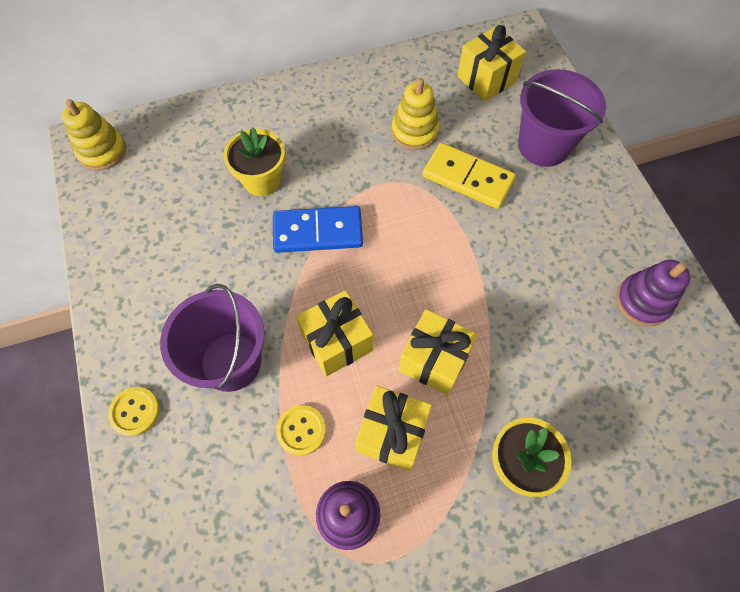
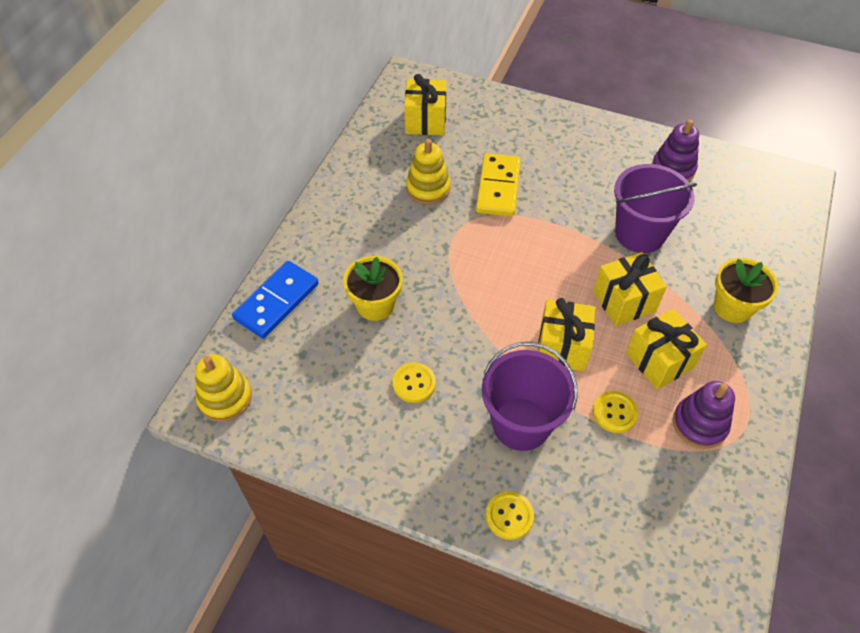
camera: 50 degrees left, 10 degrees down
blue domino [273,206,363,253] -> blue domino moved to [232,261,319,339]
yellow domino [422,143,516,209] -> yellow domino turned 60 degrees counterclockwise [476,153,521,217]
purple bucket [518,69,606,167] -> purple bucket moved to [614,164,697,253]
none -> yellow button [392,362,436,403]

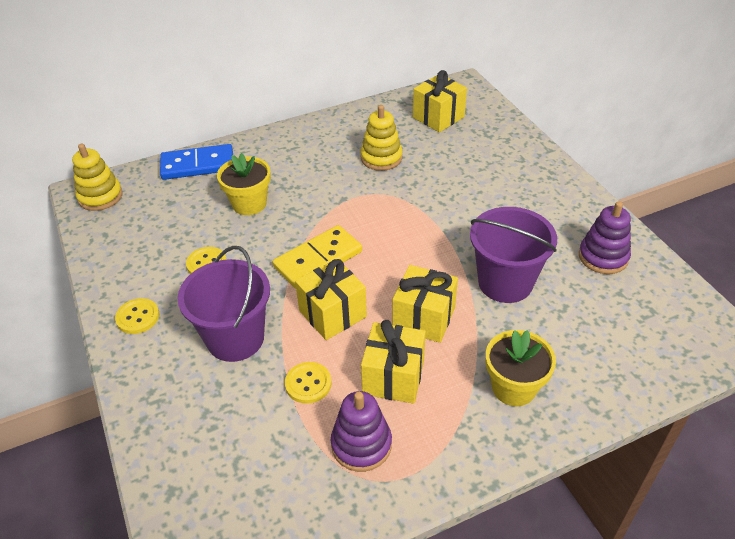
camera: 45 degrees right, 10 degrees down
yellow domino [476,153,521,217] -> yellow domino moved to [273,225,362,289]
yellow button [486,491,534,540] -> yellow button moved to [115,298,159,334]

